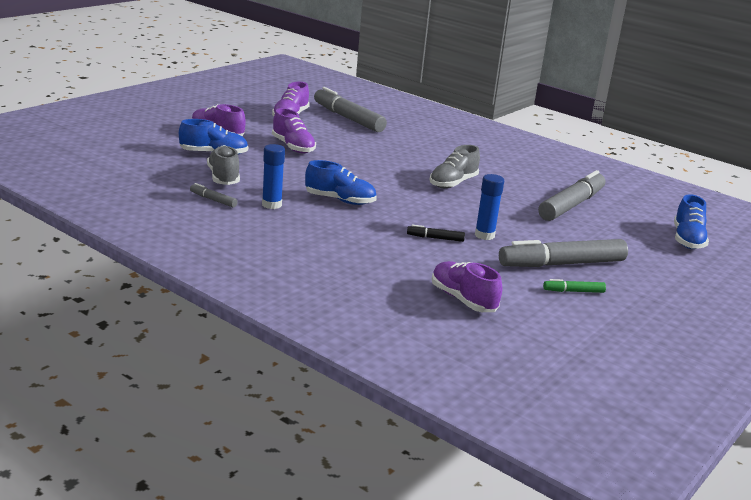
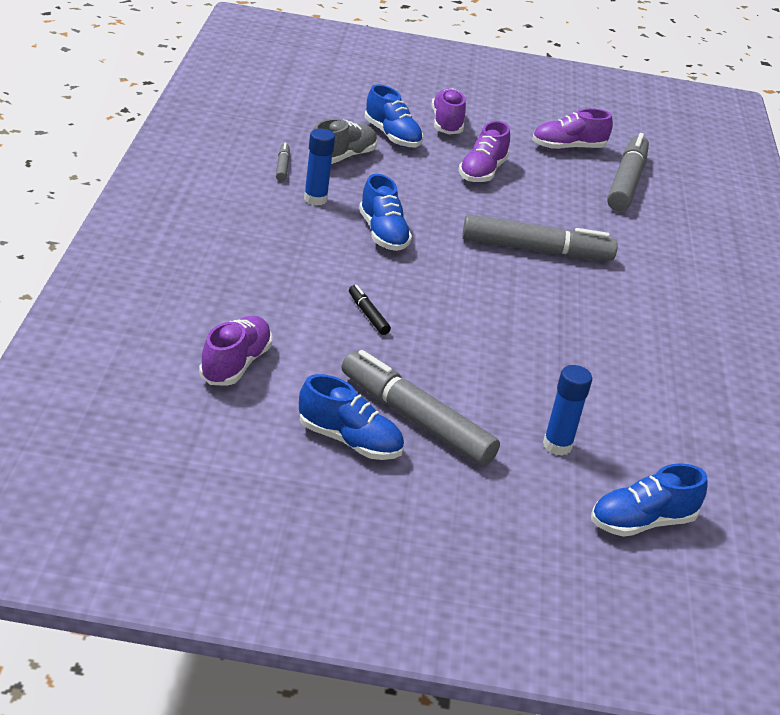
camera: 55 degrees right, 10 degrees up
grey shoe [430,145,480,188] -> none
blue glue stick [475,174,504,240] -> blue glue stick moved to [543,365,592,456]
grey marker [538,170,605,221] -> grey marker moved to [462,214,618,261]
green marker [543,279,606,293] -> blue shoe [299,374,404,460]

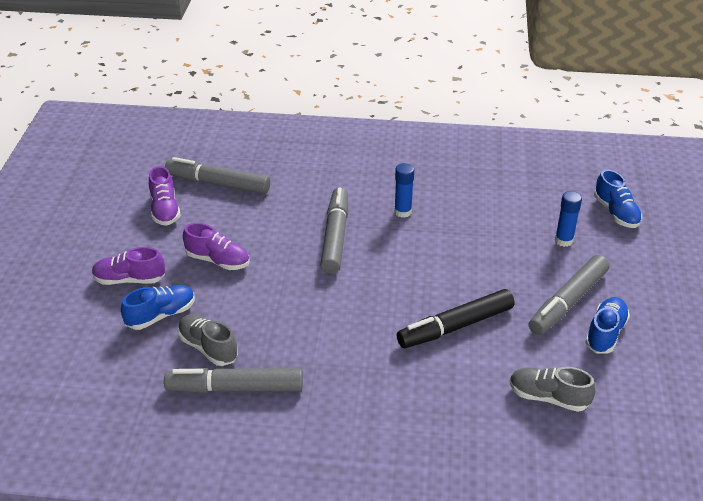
camera: 85 degrees left, 5 degrees up
purple shoe [199,316,272,386] -> grey shoe [510,367,596,412]
grey marker [276,142,290,181] -> grey marker [164,368,303,393], size x2.28
blue glue stick [304,129,335,205] -> blue glue stick moved to [394,163,414,218]
black marker [349,285,391,335] -> black marker [396,289,515,348], size x2.28
blue shoe [359,174,412,251] -> none

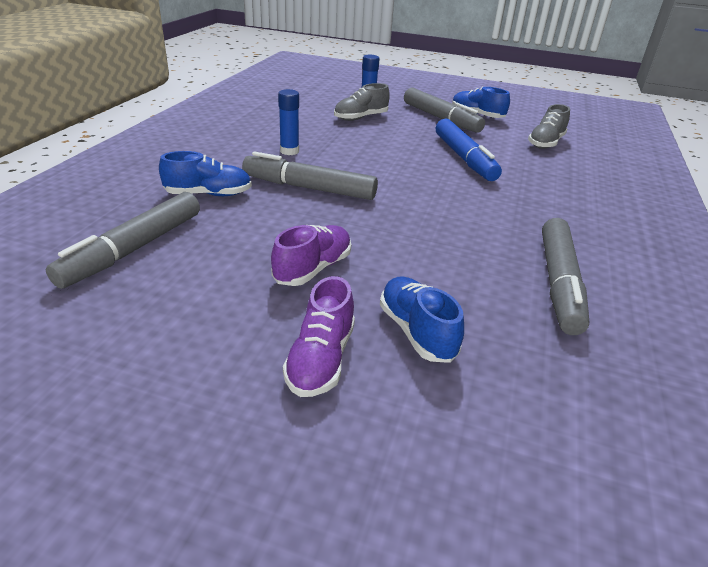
camera: 80 degrees left, 5 degrees down
purple shoe [149,166,181,226] -> none
grey shoe [178,314,238,366] -> grey shoe moved to [334,83,390,121]
black marker [396,289,515,348] -> blue marker [436,119,502,181]
blue shoe [594,169,642,228] -> blue shoe moved to [159,151,252,196]

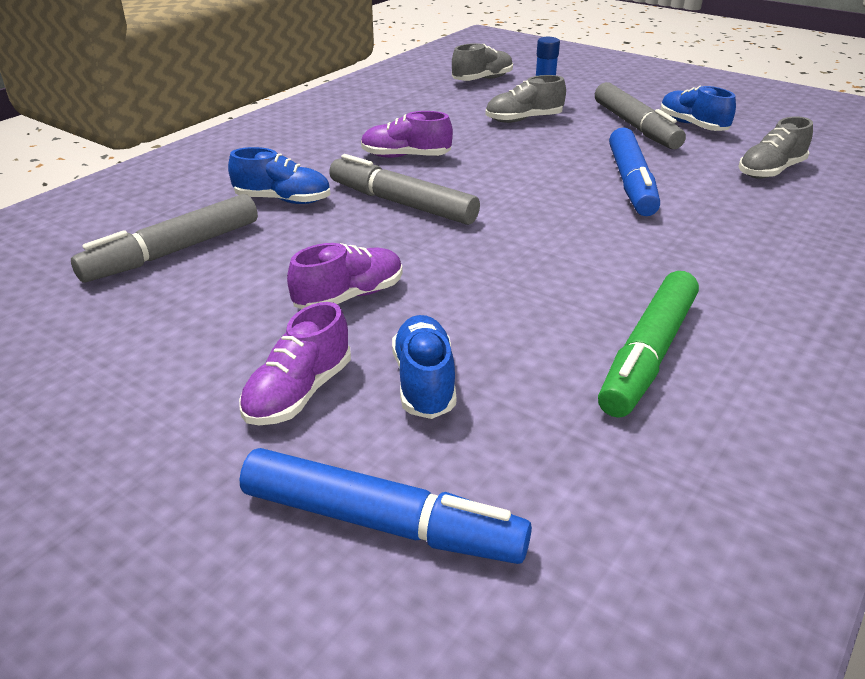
camera: 20 degrees right, 0 degrees up
blue glue stick [278,89,299,155] -> purple shoe [361,111,453,158]
grey marker [542,218,589,335] -> green marker [598,271,699,418]
none -> blue marker [240,448,532,564]
none -> grey shoe [452,43,513,81]

